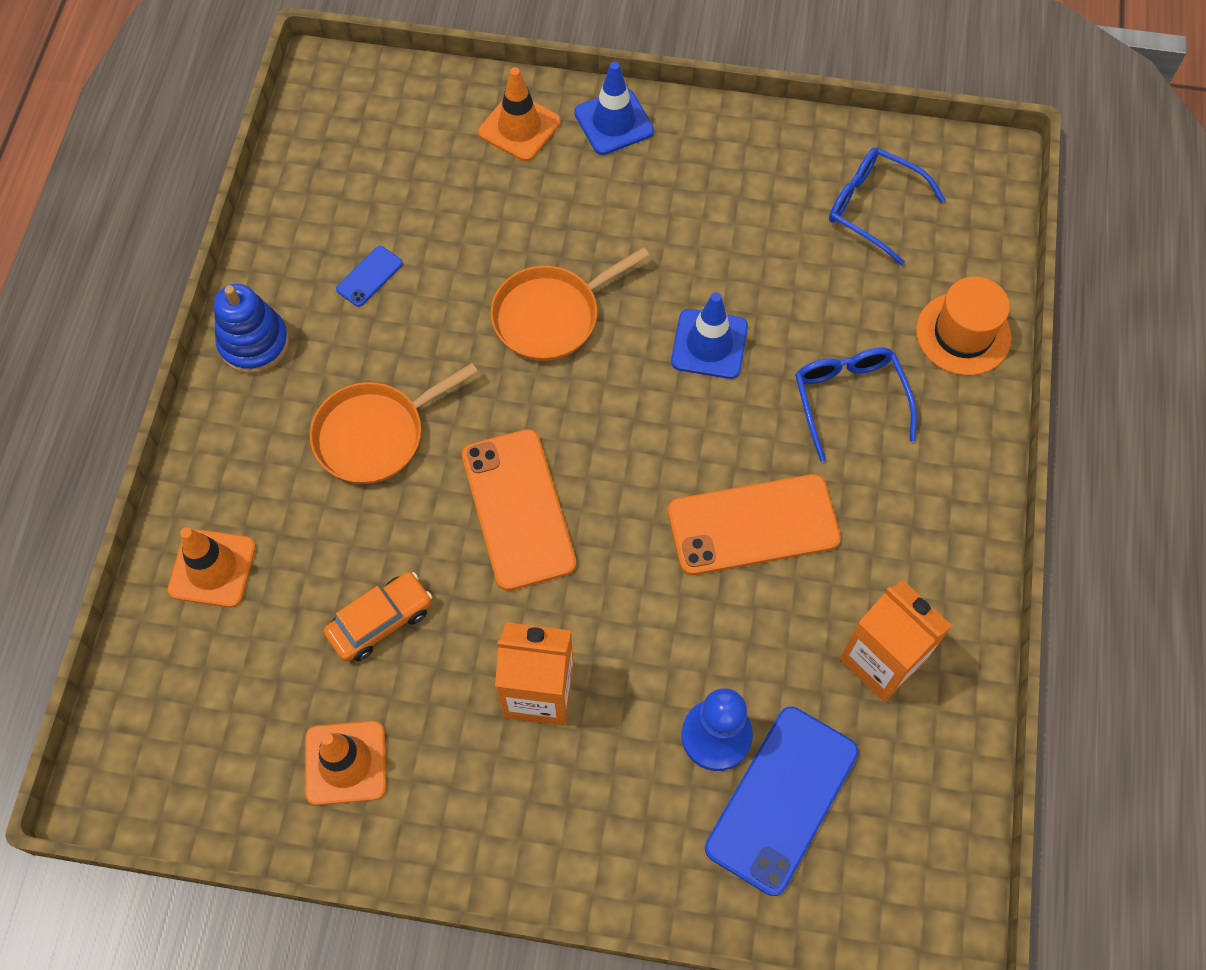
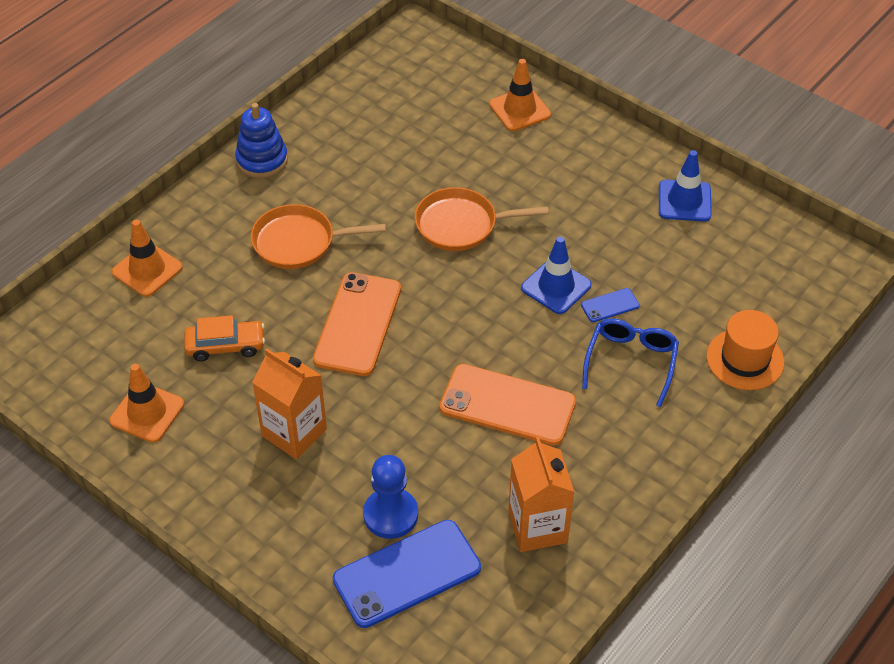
camera: 30 degrees right, 15 degrees down
blue phone [336,246,403,307] -> blue phone moved to [581,288,640,322]
blue traffic cone [574,62,654,155] -> blue traffic cone moved to [659,150,712,221]
blue glasses [829,147,945,265] -> none

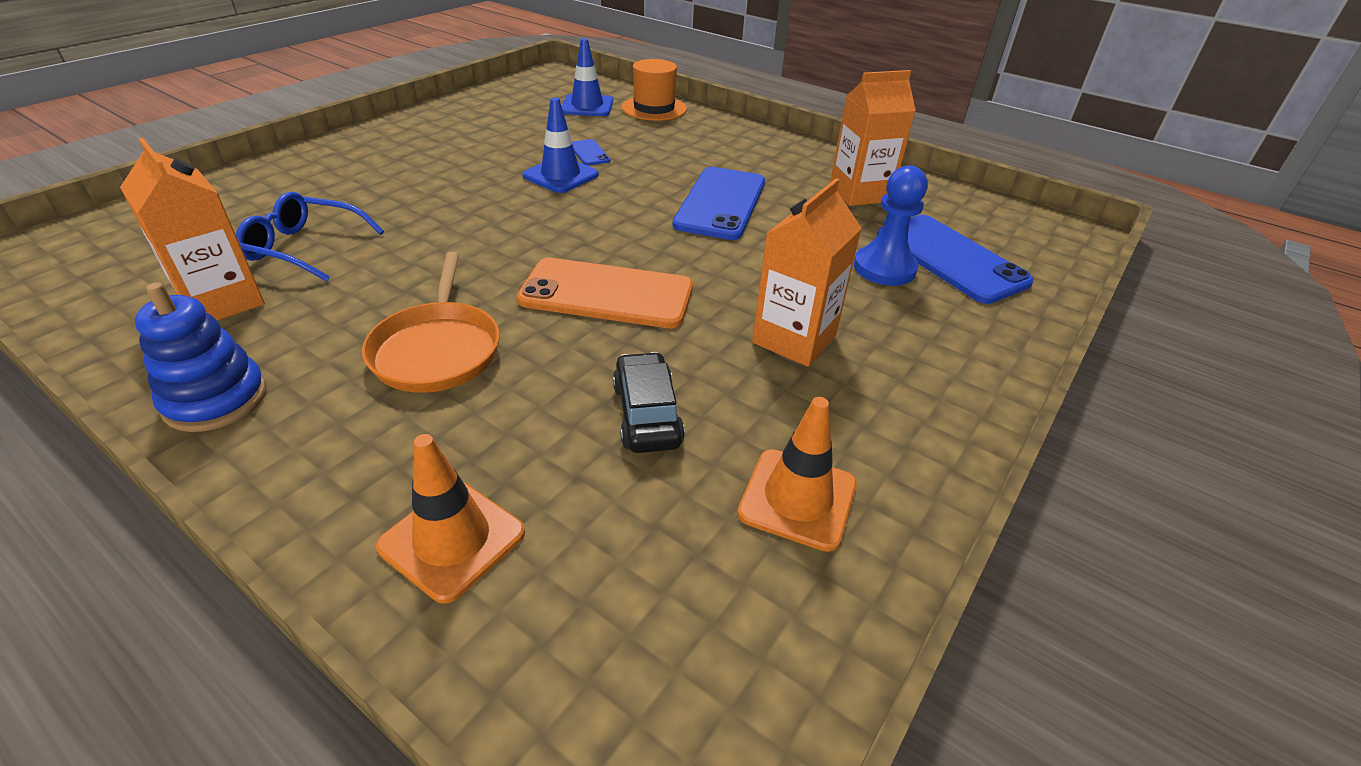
camera: 95 degrees left, 10 degrees down
orange car [184,315,265,361] -> black car [613,352,685,453]
orange pan [415,187,549,251] -> none
orange phone [439,364,576,445] -> blue phone [672,167,765,240]
orange traffic cone [489,59,551,131] -> none
blue glasses [582,318,679,407] -> blue glasses moved to [236,192,384,282]
blue traffic cone [659,150,712,221] -> blue traffic cone moved to [562,38,613,116]
none -> orange carton [120,138,265,321]

